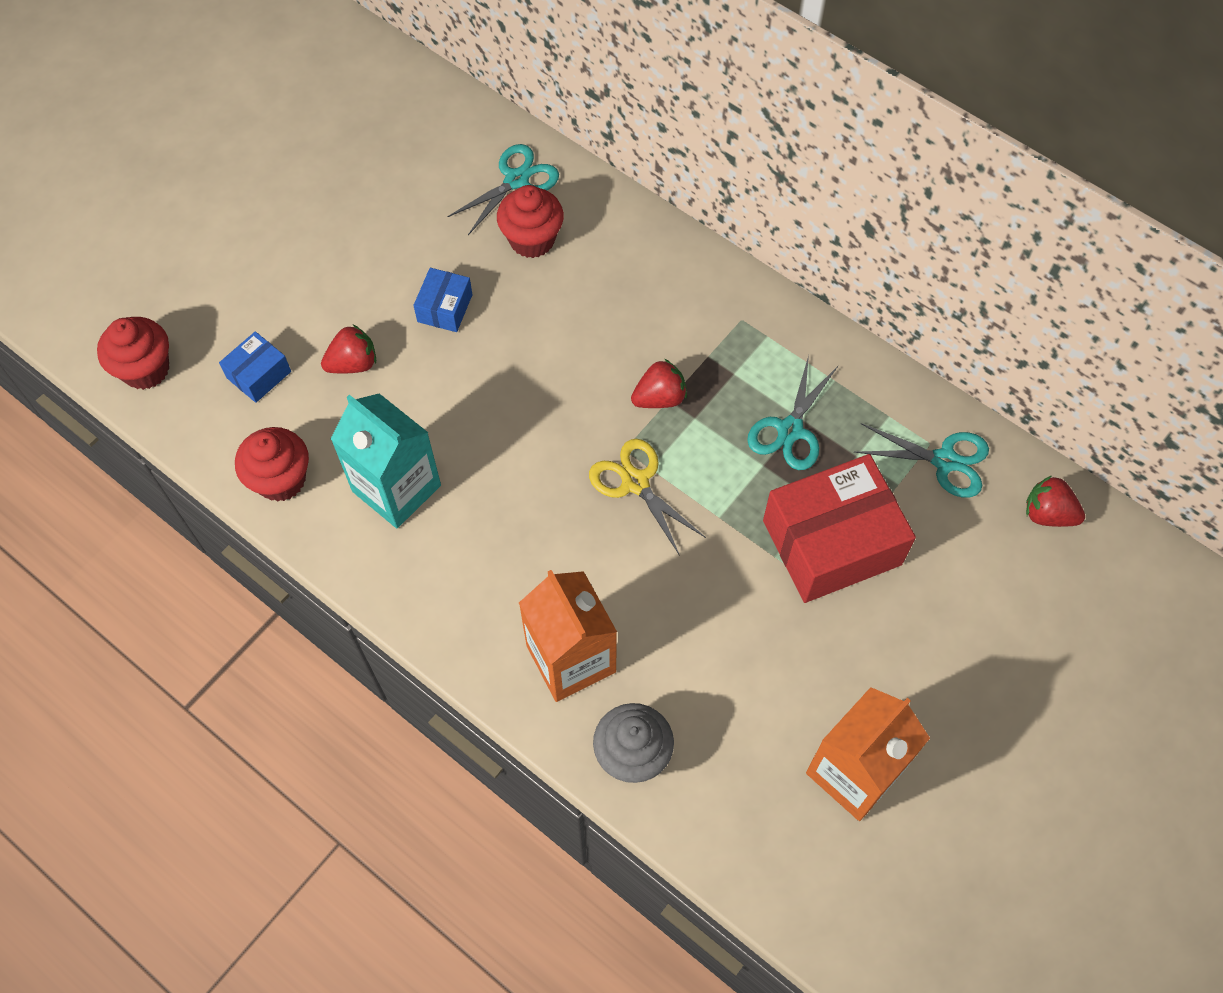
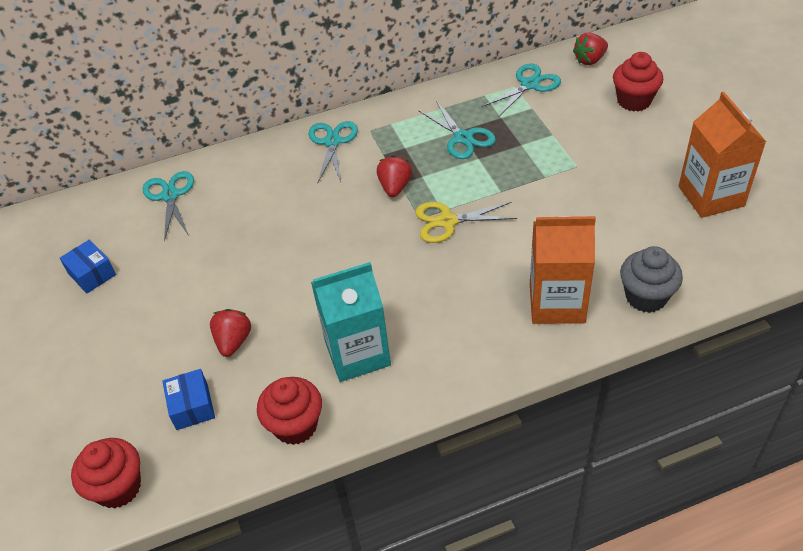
camera: 55 degrees left, 15 degrees down
blue box [413,268,473,332] -> blue box moved to [60,240,116,294]
red cupcake [497,185,564,258] -> red cupcake moved to [613,52,663,112]
red box [763,454,916,603] -> none
none -> turquoise scissors [309,121,358,182]

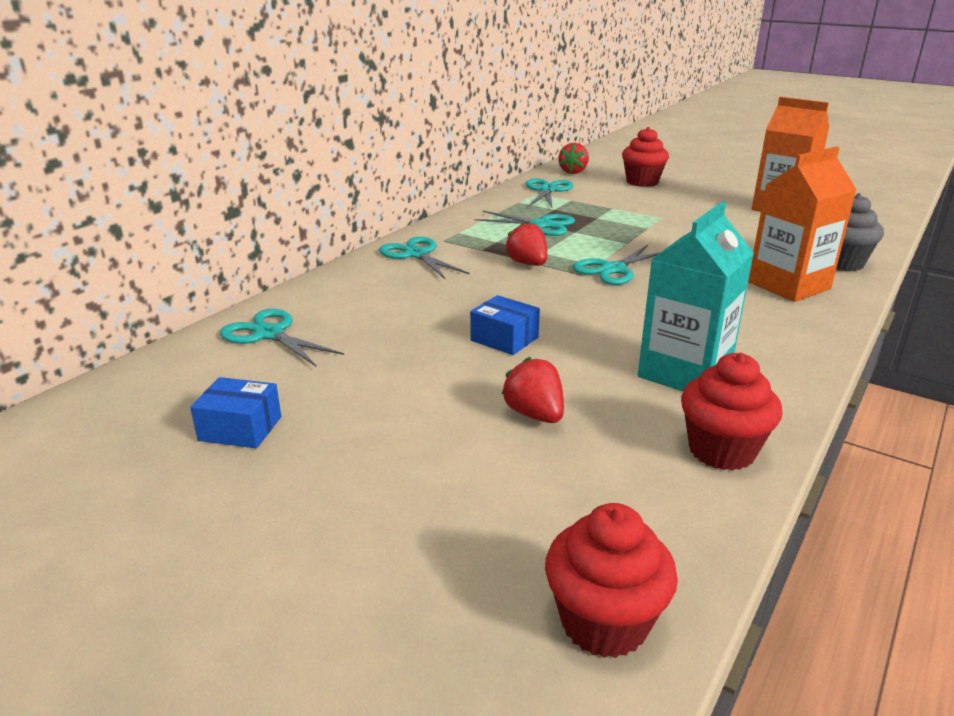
camera: 40 degrees left, 20 degrees down
blue box [162,369,215,430] -> blue box moved to [470,295,540,355]
yellow scissors [415,202,517,243] -> turquoise scissors [573,245,661,285]

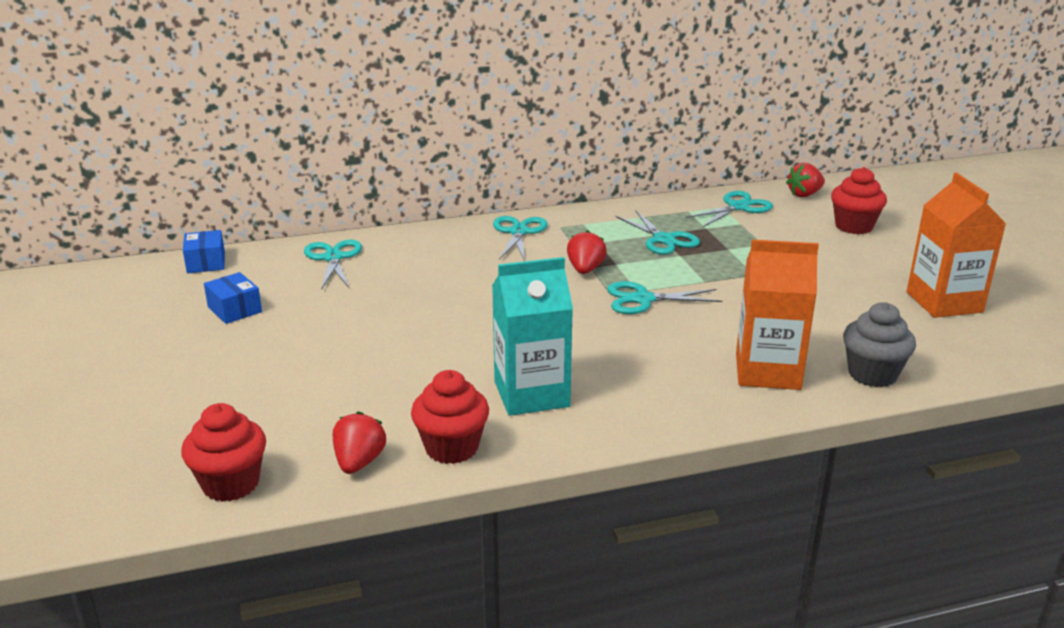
camera: 40 degrees right, 0 degrees up
blue box [470,295,540,355] -> blue box moved to [183,230,225,273]
red strawberry [502,357,564,423] -> red strawberry moved to [333,411,386,474]

